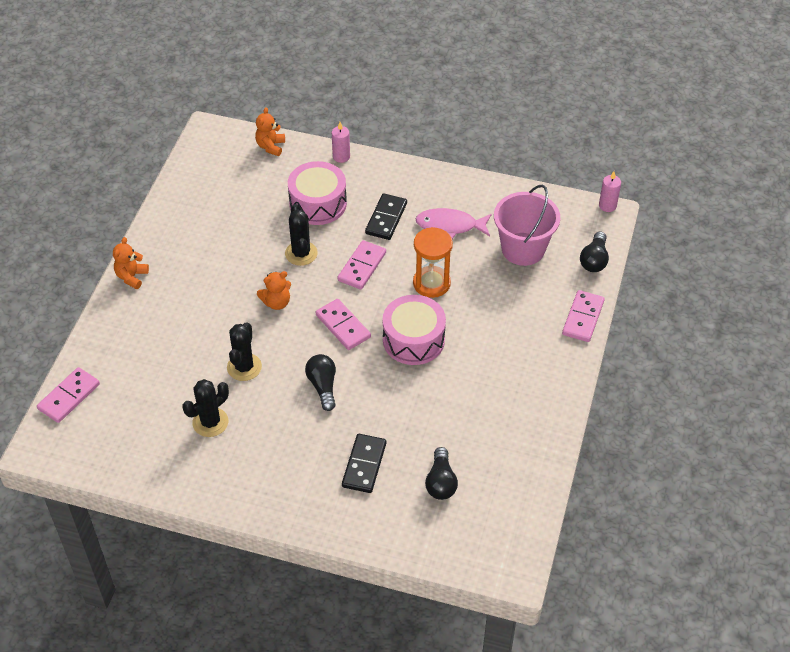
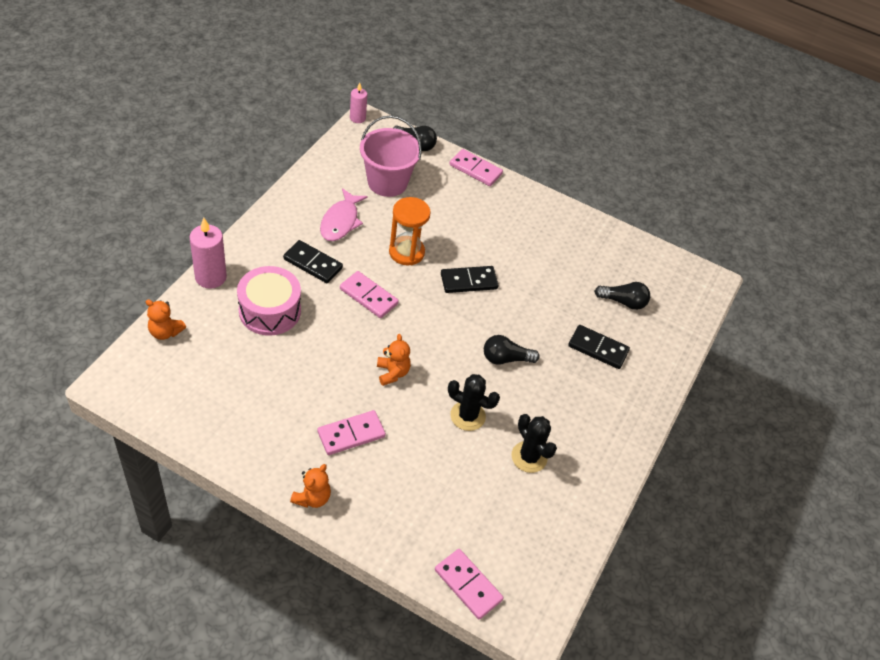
camera: 85 degrees left, 0 degrees up
orange teddy bear [113,237,149,289] -> orange teddy bear turned 90 degrees counterclockwise [290,464,331,508]
black cactus [285,204,318,266] -> none
pink domino [316,299,371,350] -> pink domino moved to [317,410,386,455]
pink candle [332,122,350,163] -> pink candle [190,218,227,289], size x1.64
pink drum [382,295,446,365] -> black domino [441,266,499,293]

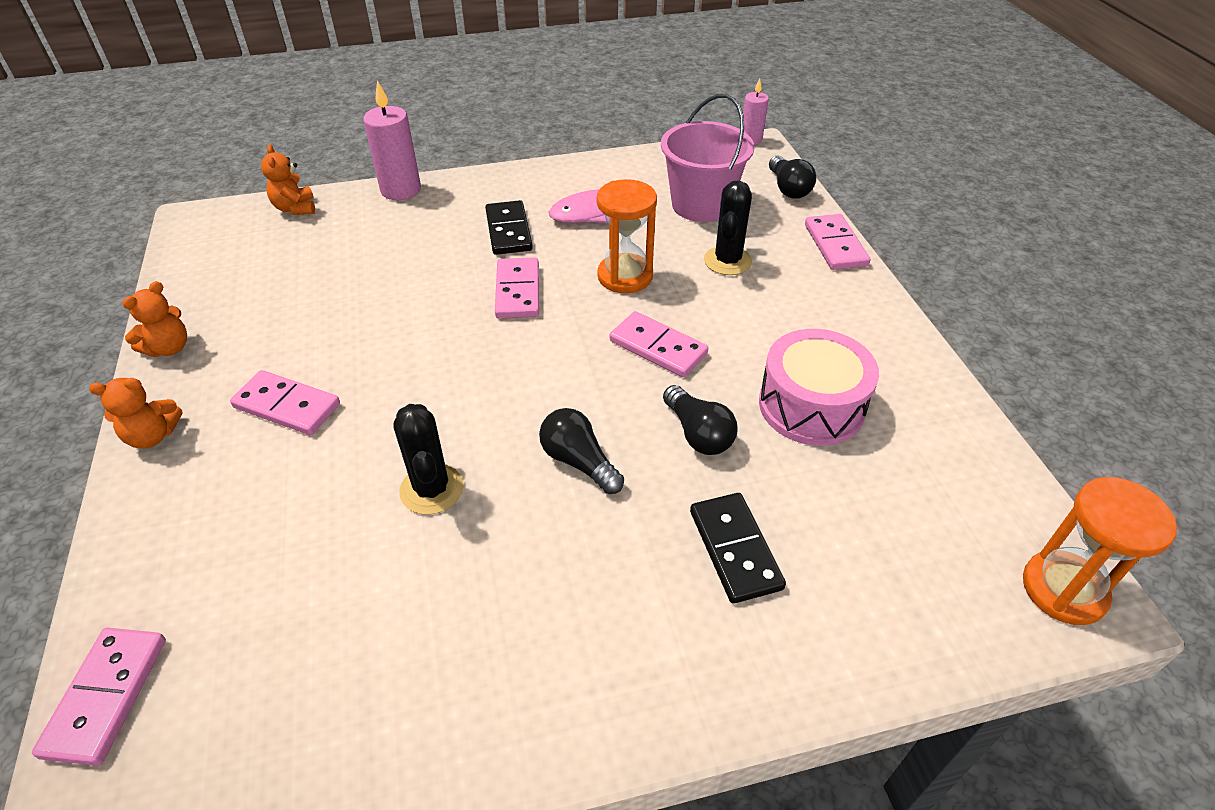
camera: 55 degrees right, 5 degrees down
pink drum [237,266,301,336] -> pink drum moved to [759,329,879,446]
orange teddy bear [377,334,411,386] -> orange teddy bear moved to [122,281,187,357]
black domino [441,266,499,293] -> pink domino [610,311,708,377]
black cactus [511,414,557,473] -> black cactus moved to [704,181,752,275]
black light bulb [594,282,650,310] -> black light bulb moved to [663,385,738,455]
none -> orange hourglass [1023,477,1177,625]

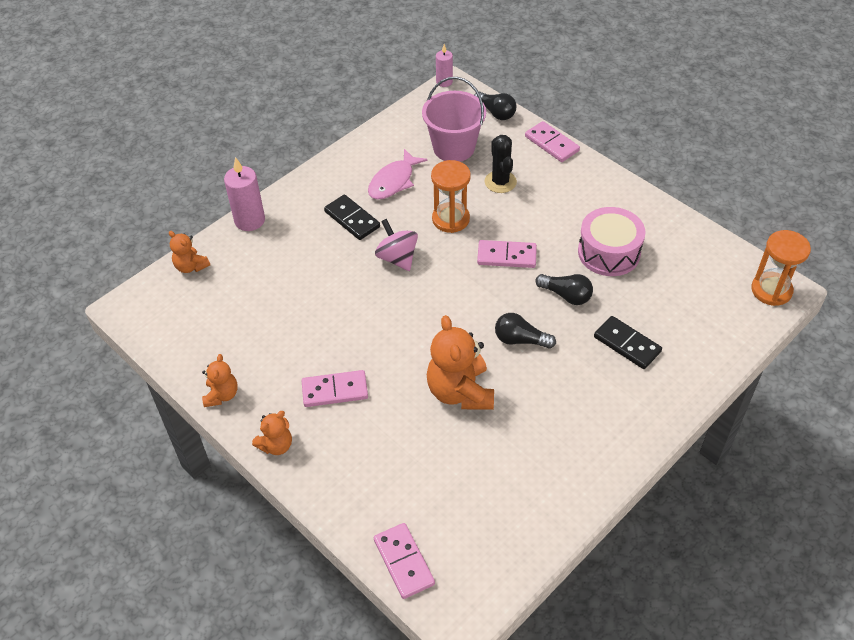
camera: 30 degrees left, 5 degrees up
black cactus [394,404,464,515] -> orange teddy bear [427,315,494,410]
pink domino [495,257,539,319] -> pink spinning top [375,219,418,271]

